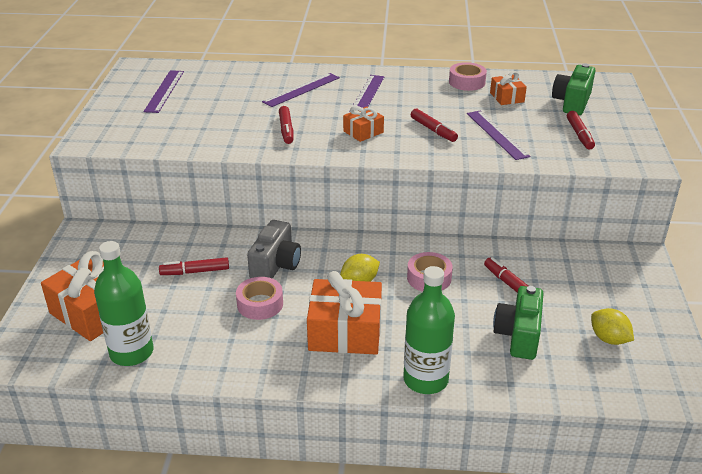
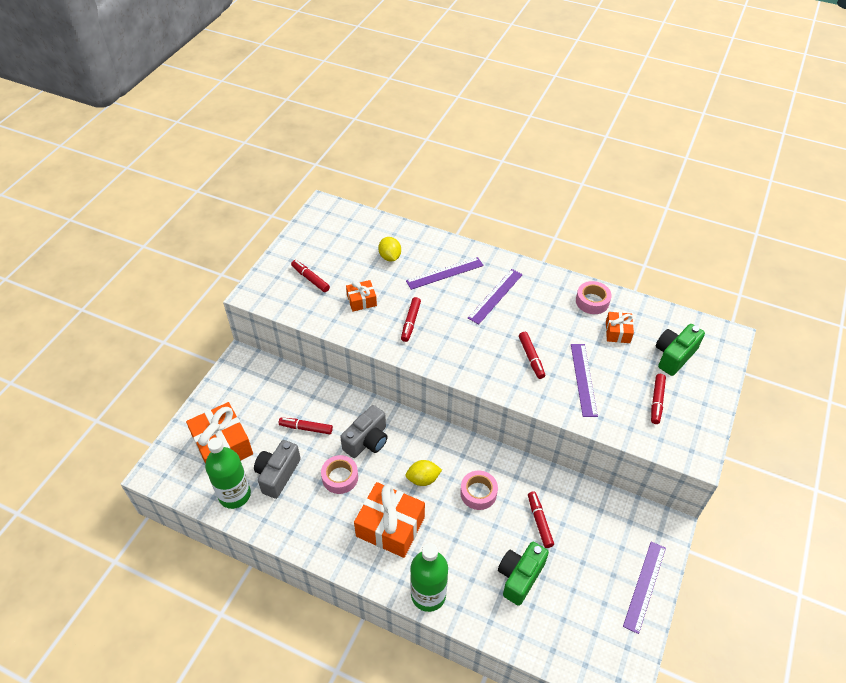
camera: 20 degrees right, 15 degrees up
purple ruler [144,70,184,113] -> purple ruler moved to [623,542,666,634]
orange gift [343,106,384,142] -> orange gift moved to [346,280,377,311]
yellow lemon [591,308,634,345] -> yellow lemon moved to [378,237,401,261]
none -> grey camera [254,440,301,499]
none -> red marker [291,260,330,292]

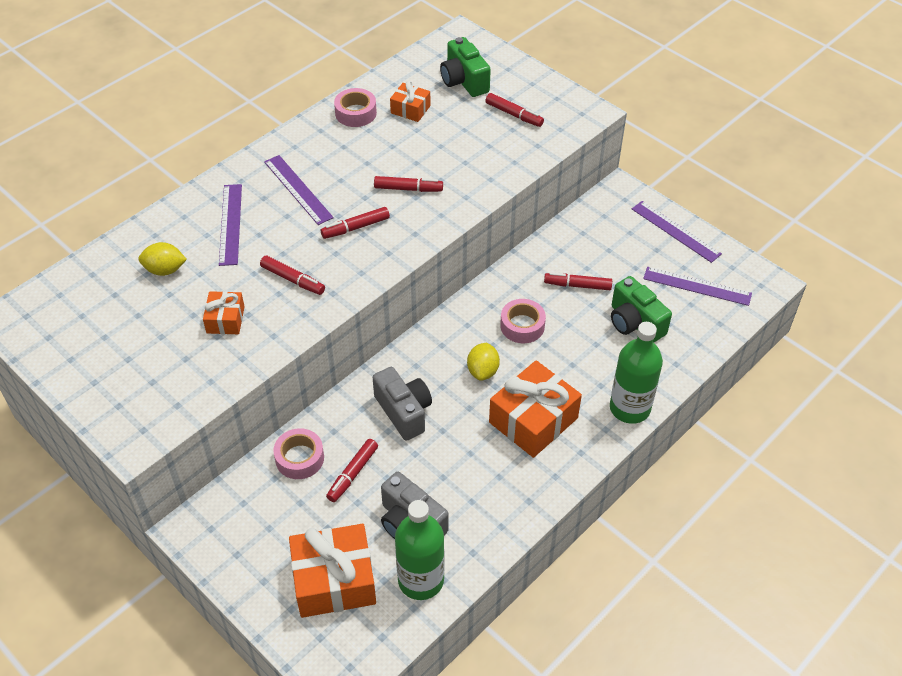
camera: 70 degrees left, 0 degrees up
red marker [291,260,330,292] -> red marker moved to [321,207,390,239]
pink tape [321,455,358,494] -> pink tape moved to [273,428,324,479]
purple ruler [571,344,598,417] -> purple ruler moved to [643,267,752,306]

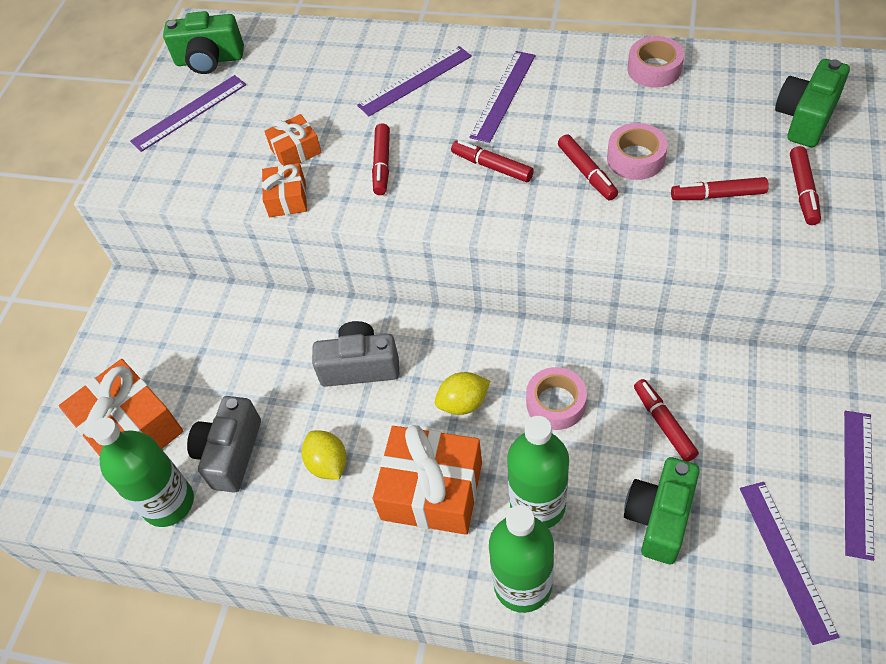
camera: 65 degrees right, 5 degrees up
yellow lemon [138,242,187,276] -> yellow lemon moved to [302,431,347,480]
pink tape [273,428,324,479] -> pink tape moved to [607,123,668,180]
red marker [326,439,378,502] -> red marker moved to [671,177,769,200]
grey camera [373,367,432,441] -> grey camera turned 120 degrees counterclockwise [312,321,399,387]
orange gift [390,81,431,122] -> orange gift moved to [262,163,307,217]
none -> purple ruler [130,75,246,152]
none -> green camera [163,11,244,74]
none -> green bottle [507,416,569,528]

